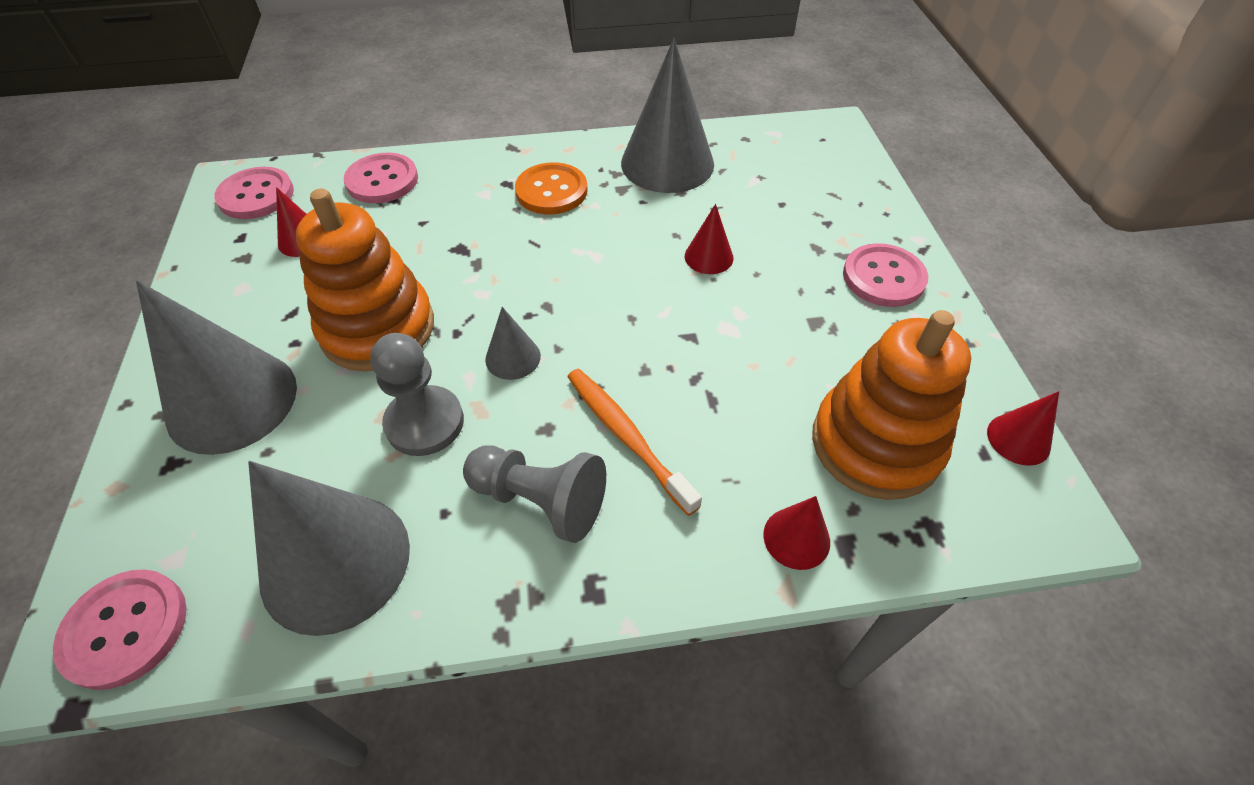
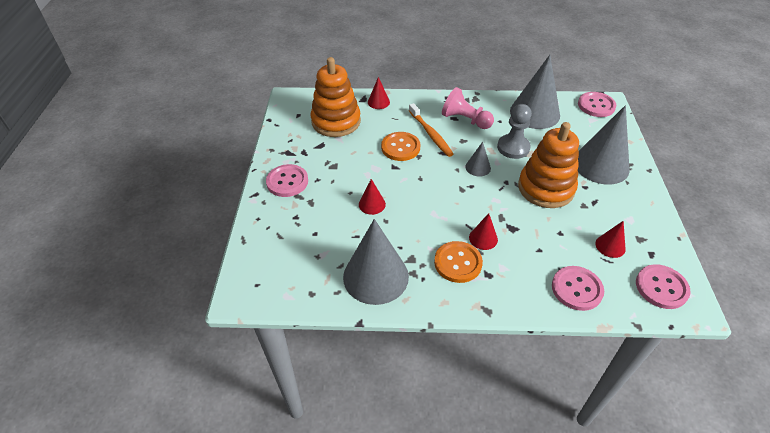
camera: 170 degrees left, 5 degrees down
grey pawn [463,445,606,543] -> pink pawn [442,87,494,129]
red cone [987,391,1059,466] -> red cone moved to [469,213,498,250]
none -> orange button [381,132,421,161]

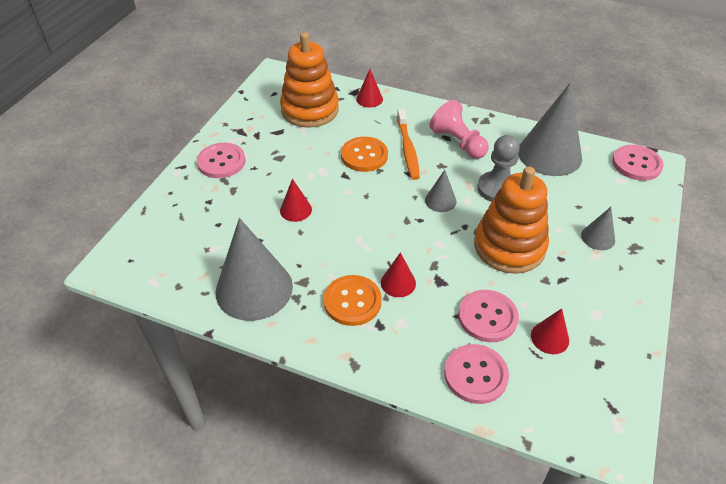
camera: 20 degrees right, 0 degrees up
grey cone [578,105,630,184] -> grey cone [581,207,615,250], size x0.46
pink button [636,264,691,309] -> pink button moved to [458,290,519,342]

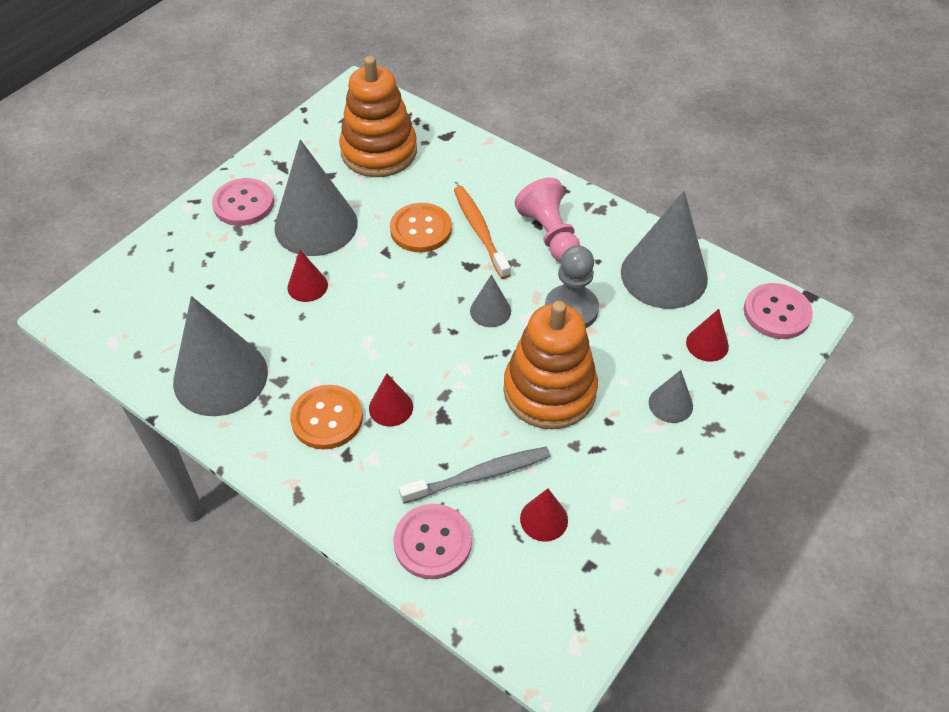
camera: 15 degrees right, 5 degrees up
red cone [356,69,383,107] -> red cone moved to [686,309,729,362]
orange toothbrush [397,109,420,180] -> orange toothbrush turned 150 degrees clockwise [454,186,511,279]
pink button [458,290,519,342] -> grey toothbrush [399,447,550,504]
none -> grey cone [274,139,358,256]

